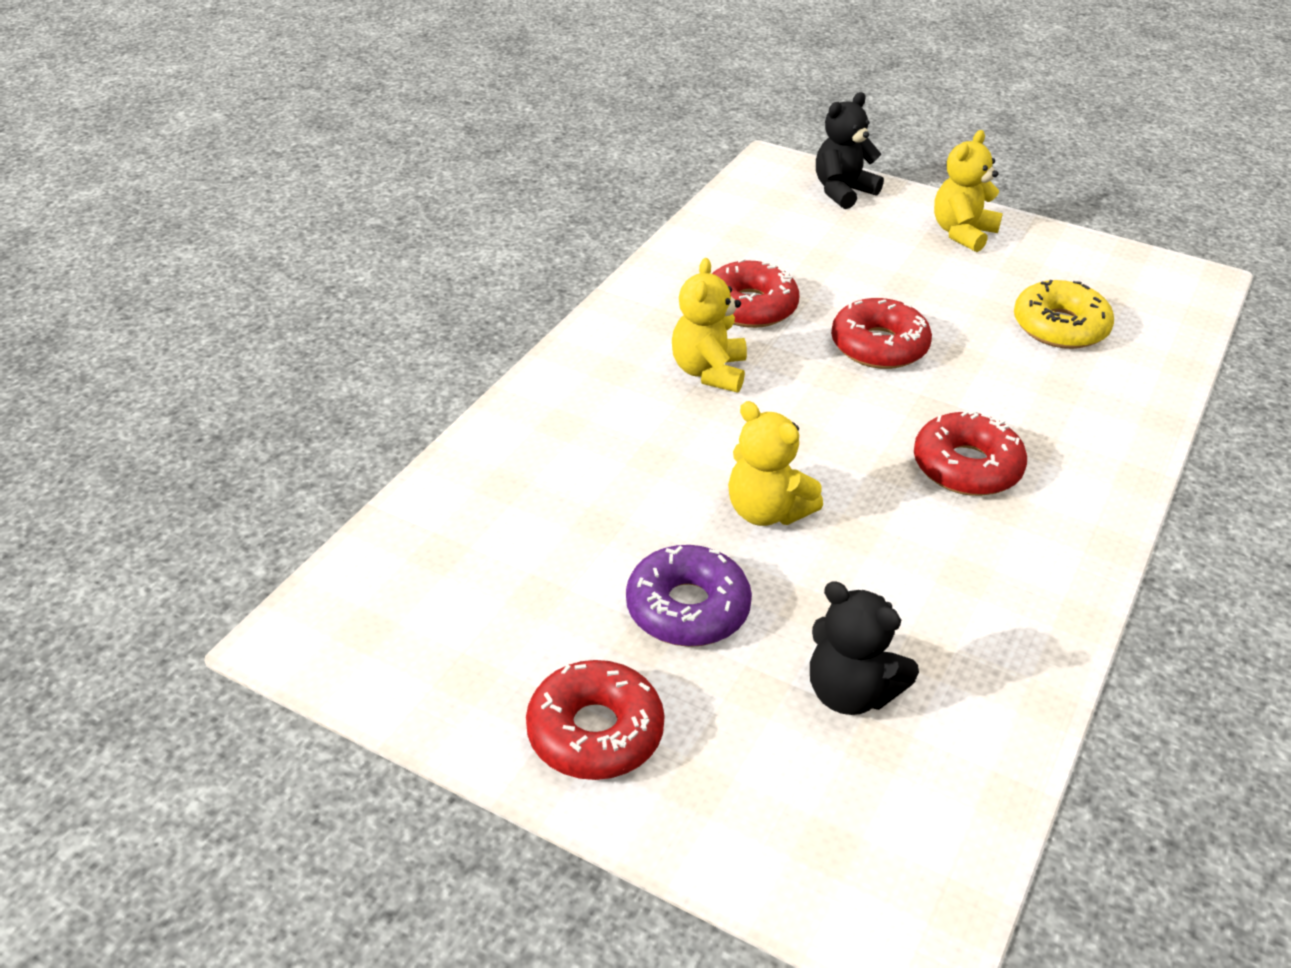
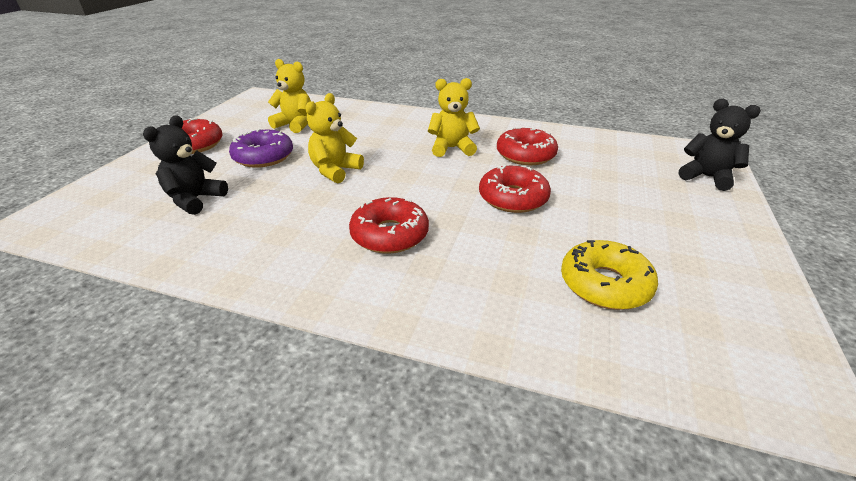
camera: 80 degrees right, 5 degrees down
yellow teddy bear [934,130,1003,252] -> yellow teddy bear moved to [268,59,311,133]

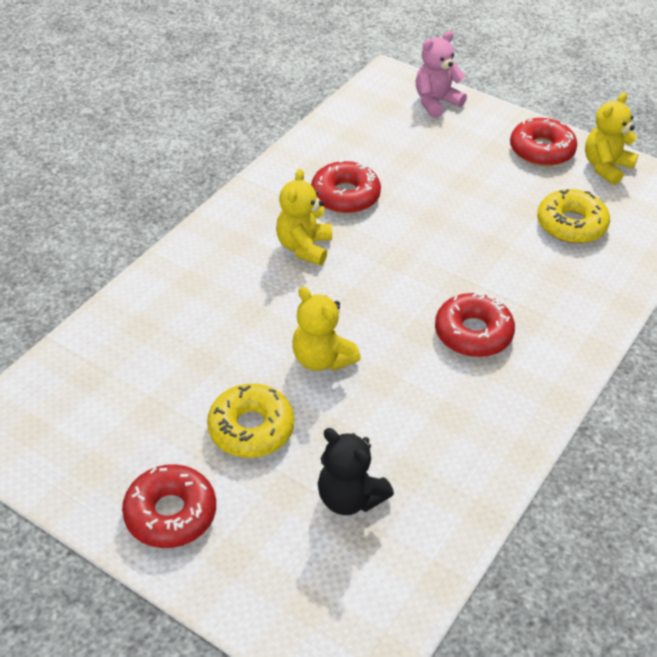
camera: 75 degrees left, 10 degrees up
purple donut [229,129,293,168] -> yellow donut [207,384,294,458]
yellow teddy bear [268,59,311,133] -> yellow teddy bear moved to [585,92,638,185]
red donut [479,165,551,213] -> red donut moved to [510,118,577,166]
black teddy bear [679,99,761,191] -> pink teddy bear [416,31,467,118]

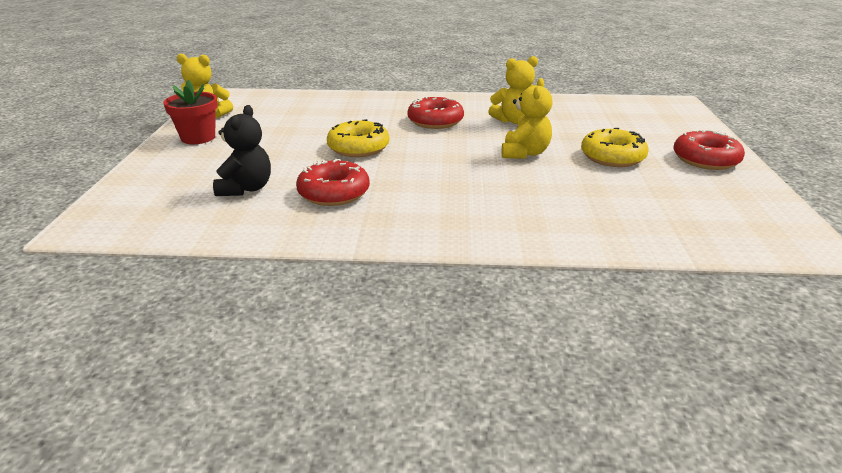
camera: 120 degrees left, 15 degrees down
yellow teddy bear [276,169,332,266] -> yellow teddy bear moved to [488,56,538,124]
black teddy bear [318,428,394,515] -> black teddy bear moved to [213,105,271,196]
pink teddy bear [416,31,467,118] -> none
red donut [510,118,577,166] -> red flower pot [163,80,218,144]
yellow donut [537,189,610,243] -> yellow donut moved to [327,119,389,157]

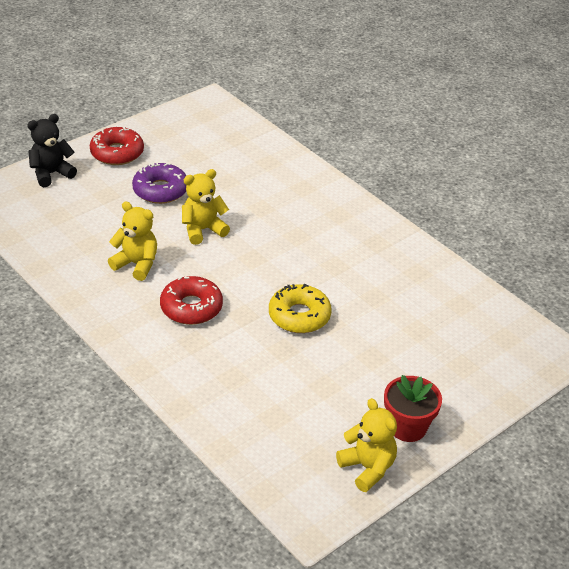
camera: 135 degrees left, 10 degrees up
black teddy bear [213,105,271,196] -> black teddy bear moved to [27,114,77,187]
red donut [296,159,370,206] -> none
yellow donut [581,128,649,167] -> purple donut [132,162,186,204]

